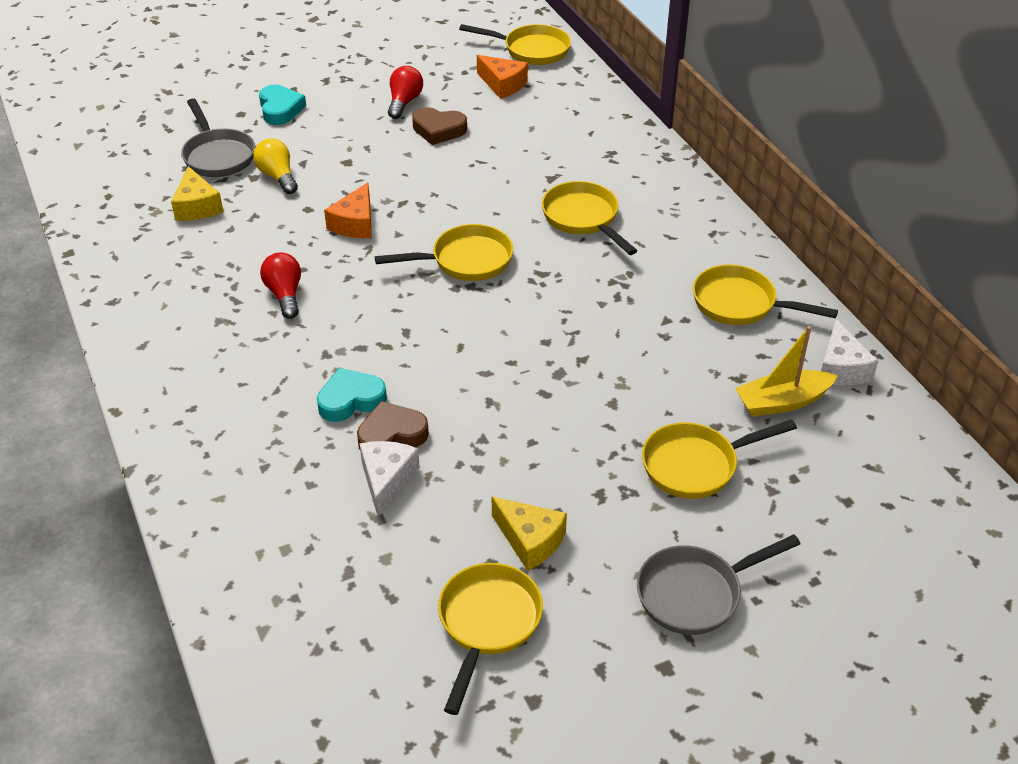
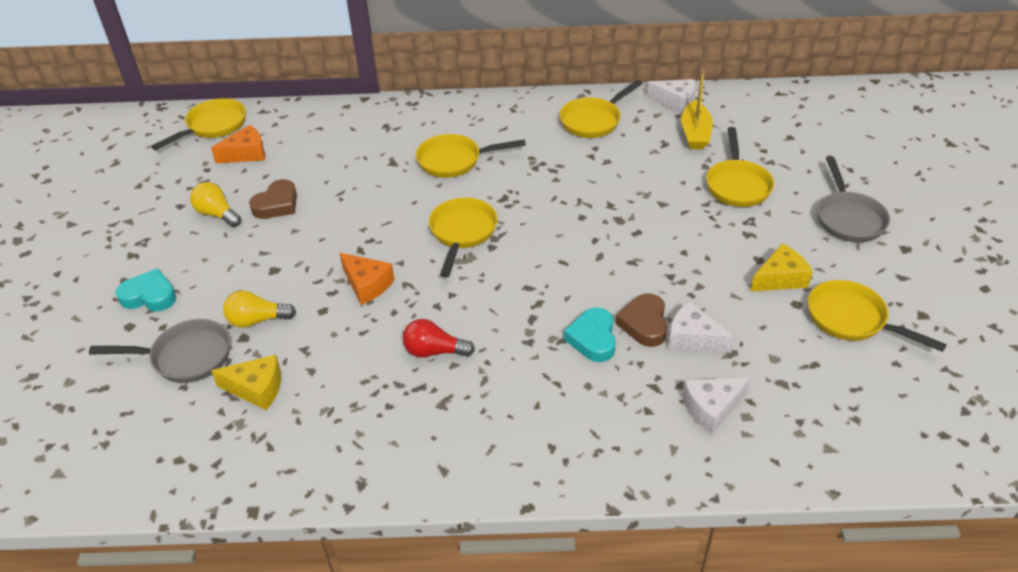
camera: 65 degrees left, 0 degrees up
red light bulb [388,66,423,119] -> yellow light bulb [190,182,241,227]
none -> white cheese [682,377,751,434]

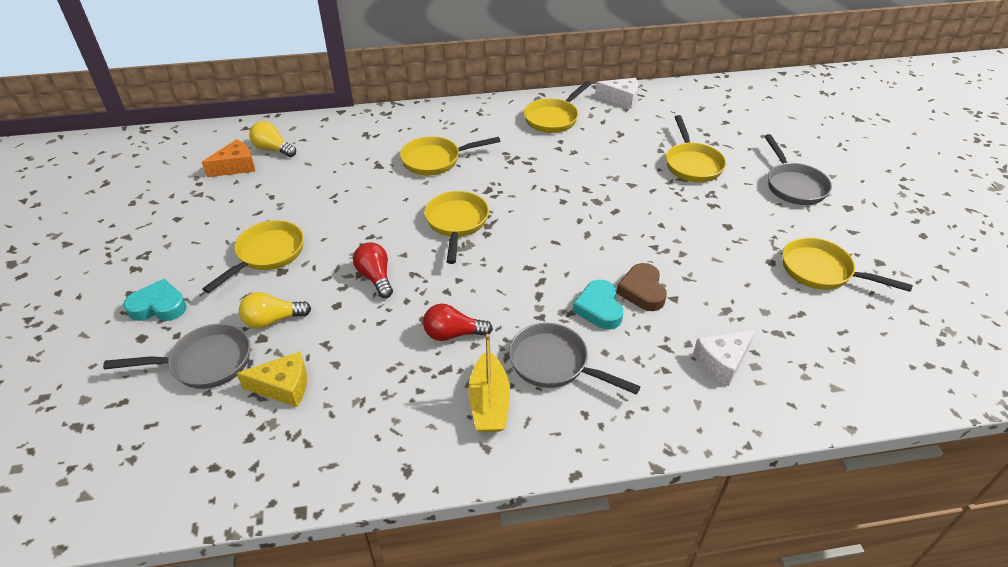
camera: 10 degrees left, 0 degrees up
yellow pan [151,98,246,150] -> yellow pan moved to [202,220,304,293]
yellow light bulb [190,182,241,227] -> yellow light bulb moved to [249,121,296,157]
brown heart [249,179,297,219] -> none
orange cheese [340,253,395,305] -> red light bulb [353,242,393,298]
white cheese [668,301,735,353] -> none
yellow boat [681,69,713,149] -> yellow boat moved to [468,334,510,432]
yellow cheese [750,244,813,291] -> none
none -> grey pan [509,323,641,395]

